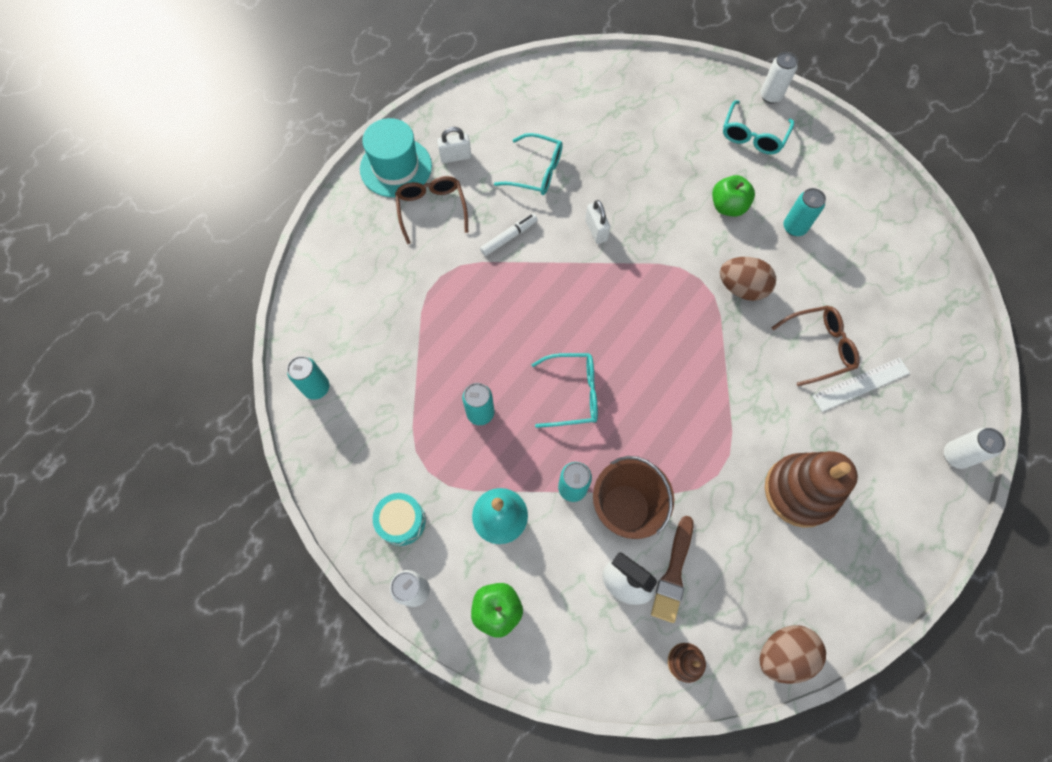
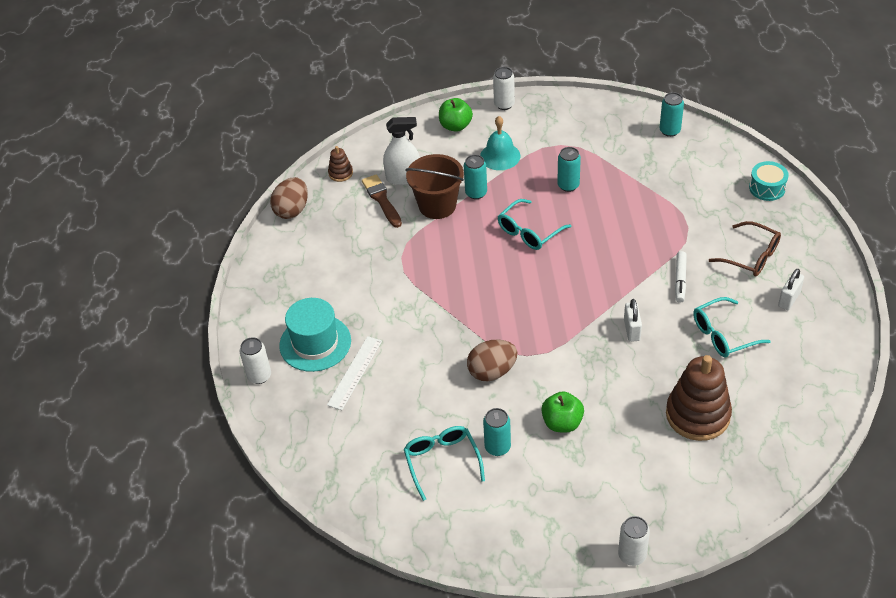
camera: 140 degrees right, 20 degrees down
turquoise hat [360,118,432,197] -> turquoise hat moved to [279,298,351,372]
turquoise drum [373,493,426,546] -> turquoise drum moved to [749,161,789,201]
white padlock [585,200,610,244] -> white padlock turned 60 degrees clockwise [624,299,642,342]
turquoise glasses [723,100,794,154] -> turquoise glasses moved to [404,426,485,501]
brown stacking toy [765,451,858,528] -> brown stacking toy moved to [666,355,732,441]
brown glasses [771,306,860,386] -> none

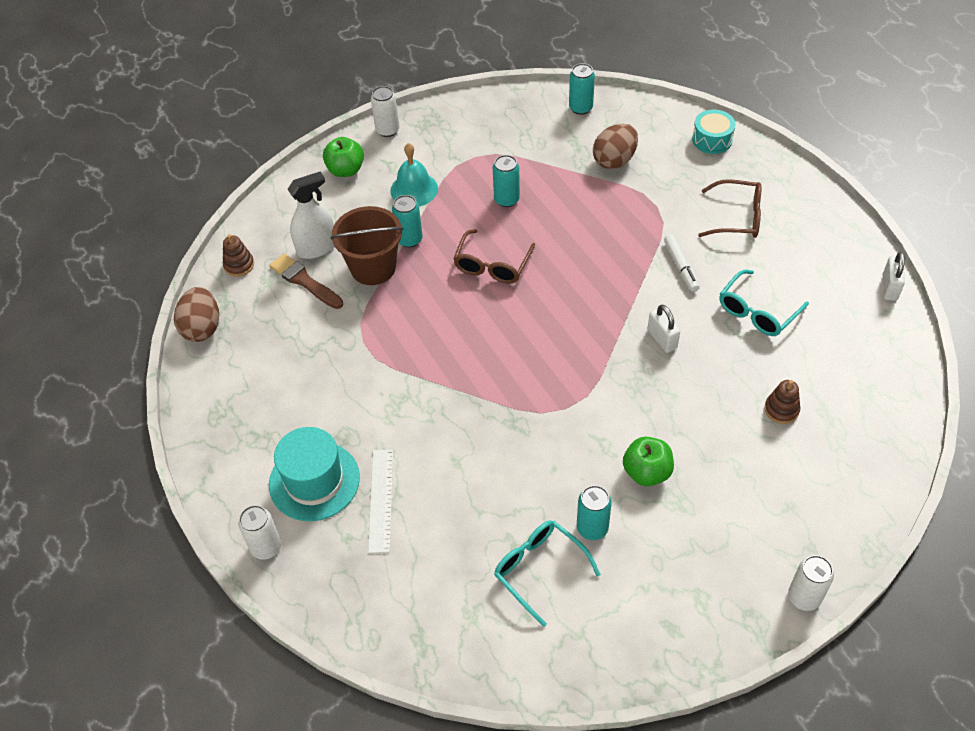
camera: 25 degrees left, 5 degrees up
brown egg [467,339,517,381] -> brown egg moved to [593,124,638,169]
turquoise glasses [498,199,571,250] -> brown glasses [453,229,535,284]
brown stacking toy [666,355,732,441] -> brown stacking toy [764,380,800,424], size x0.47
white padlock [778,269,804,310] -> white padlock moved to [883,252,905,301]

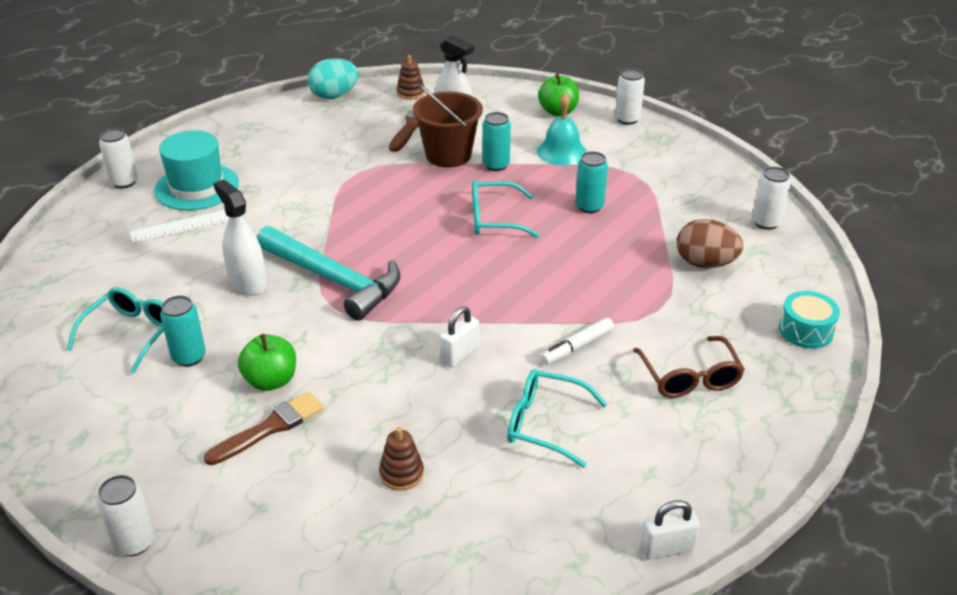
camera: 65 degrees right, 15 degrees down
brown egg [174,287,219,342] -> turquoise egg [308,58,359,99]
brown glasses [453,229,535,284] -> turquoise glasses [472,180,540,238]
turquoise can [569,63,595,115] -> white can [752,167,791,230]
none -> brown brush [204,392,324,465]
none -> white spray bottle [213,179,267,295]
none -> turquoise hammer [257,226,400,321]

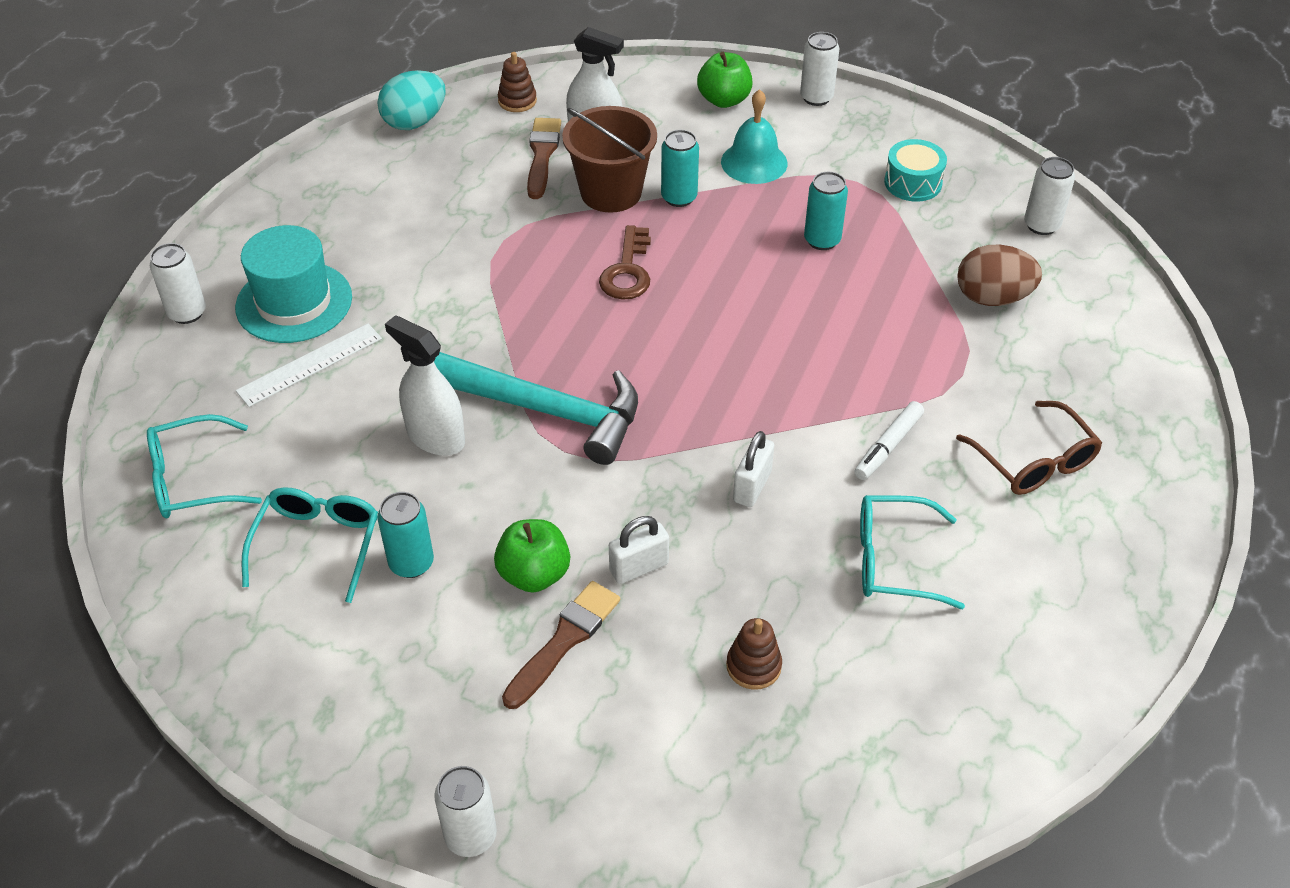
camera: 15 degrees left, 10 degrees up
turquoise glasses [472,180,540,238] -> turquoise glasses moved to [147,414,262,518]
white padlock [640,500,700,560] -> white padlock moved to [609,516,669,584]
turquoise drum [779,291,840,349] -> turquoise drum moved to [884,139,947,202]
none -> brown key [599,225,651,300]

